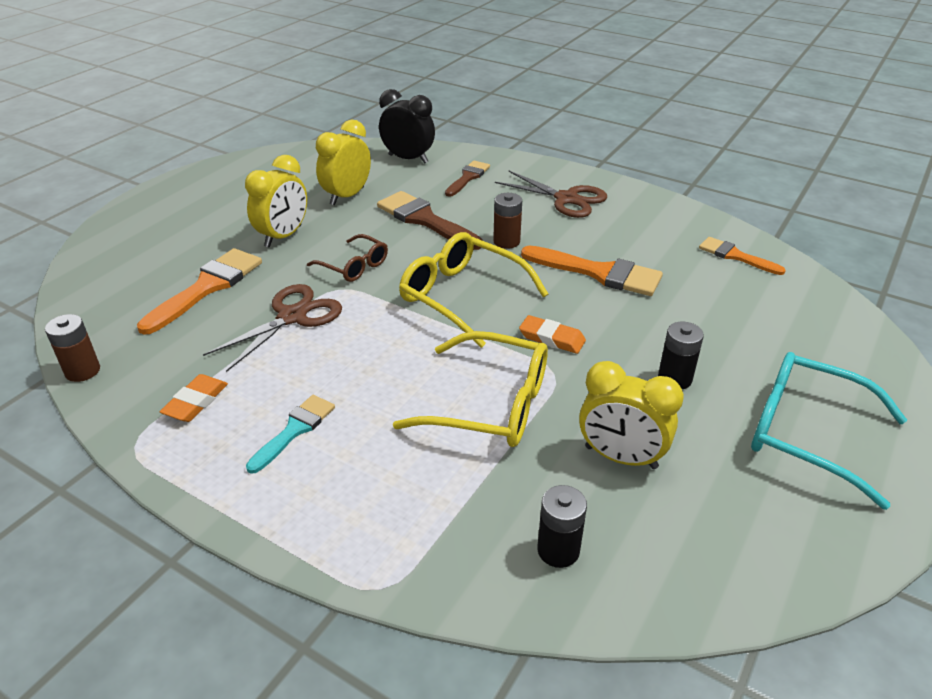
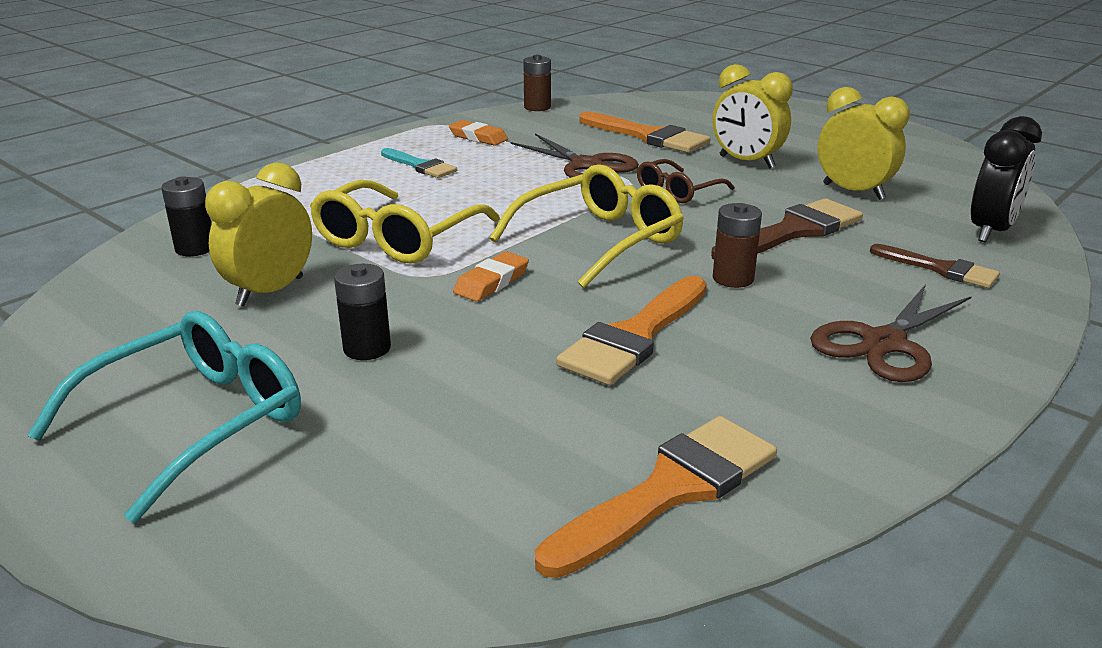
camera: 100 degrees right, 10 degrees down
orange brush [699,237,786,275] -> orange brush [535,416,777,578], size x1.63

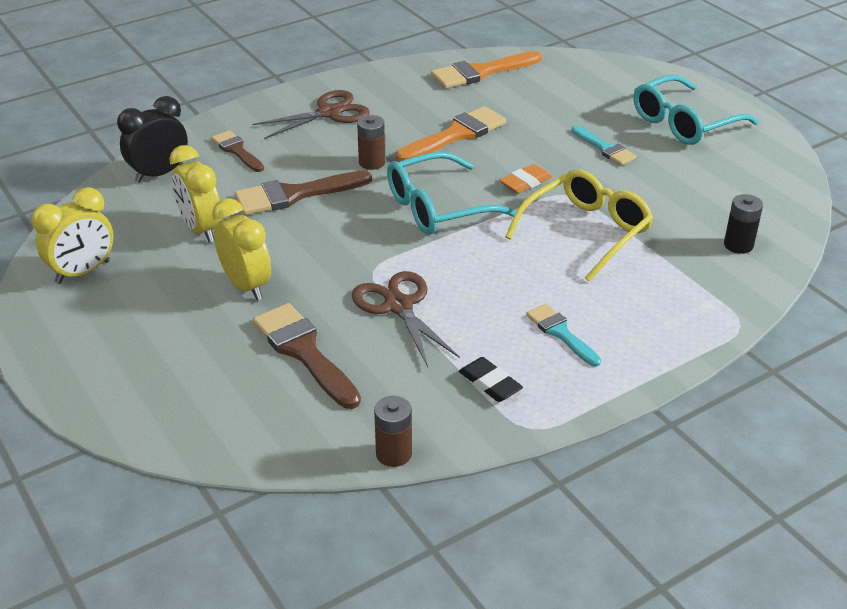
camera: 165 degrees left, 10 degrees up
yellow clock [205,163,312,307] -> yellow clock moved to [31,187,114,284]
black battery [334,264,391,360] -> turquoise brush [571,126,637,165]
orange eraser [449,120,508,146] -> black eraser [459,357,523,402]
yellow glasses [490,164,684,288] -> turquoise glasses [387,152,516,235]
orange brush [579,111,710,153] -> brown brush [253,303,361,409]
brown glasses [637,159,735,203] -> none

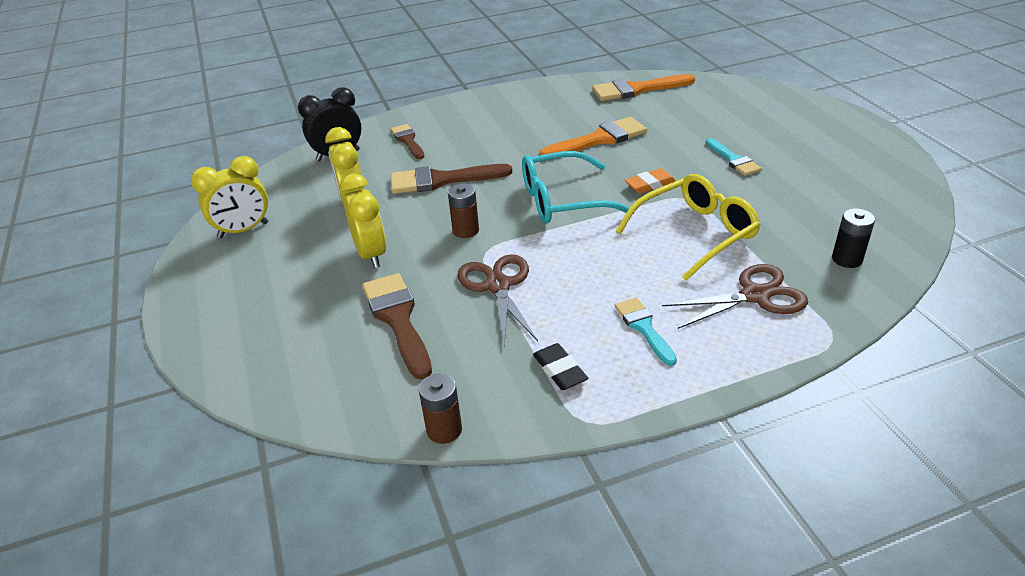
camera: 15 degrees right, 0 degrees up
brown scissors [253,90,369,139] -> brown scissors moved to [662,264,808,329]
brown battery [357,115,385,170] -> brown battery moved to [448,183,479,238]
turquoise glasses [633,75,759,145] -> none

